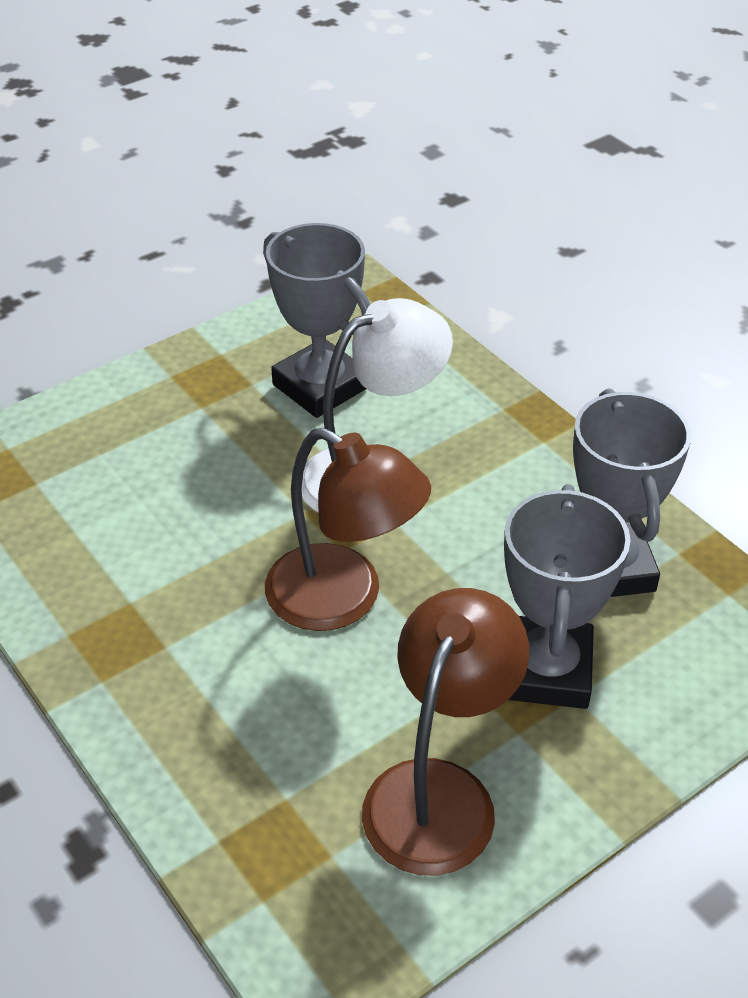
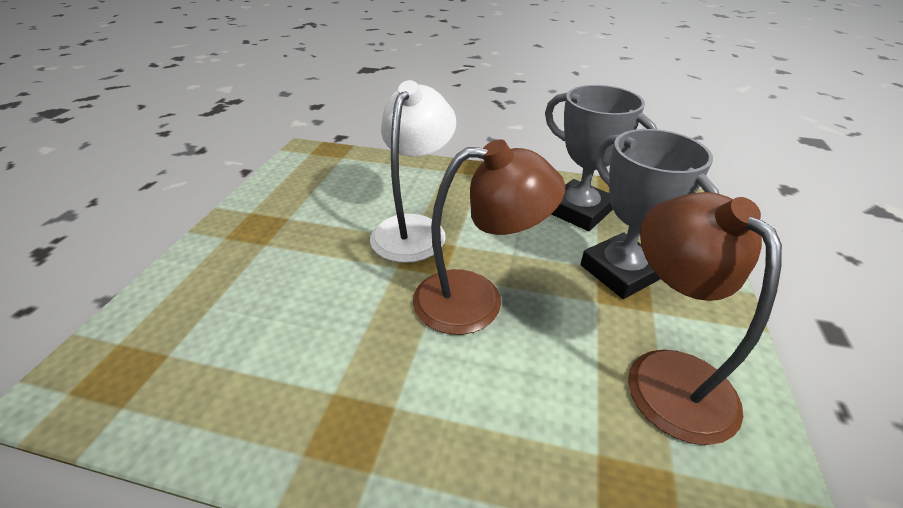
camera: 40 degrees left, 5 degrees down
grey trophy [263,223,370,418] -> none

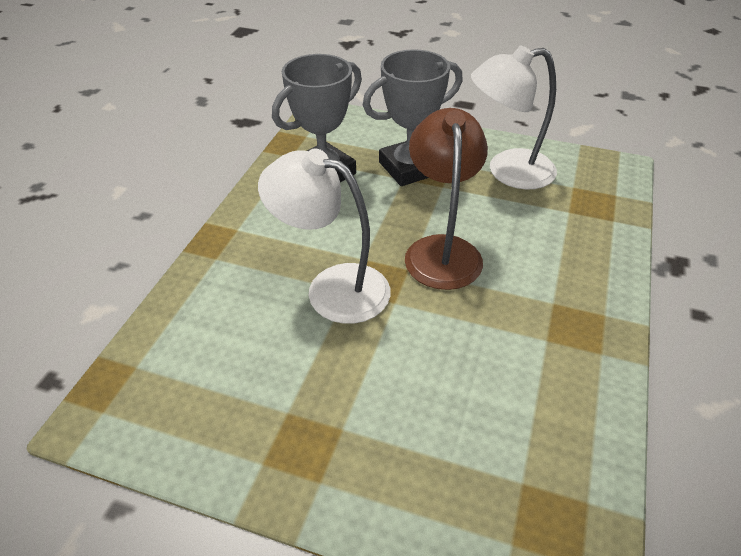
camera: 85 degrees left, 5 degrees up
brown lamp [628,192,782,445] -> white lamp [471,45,557,190]

